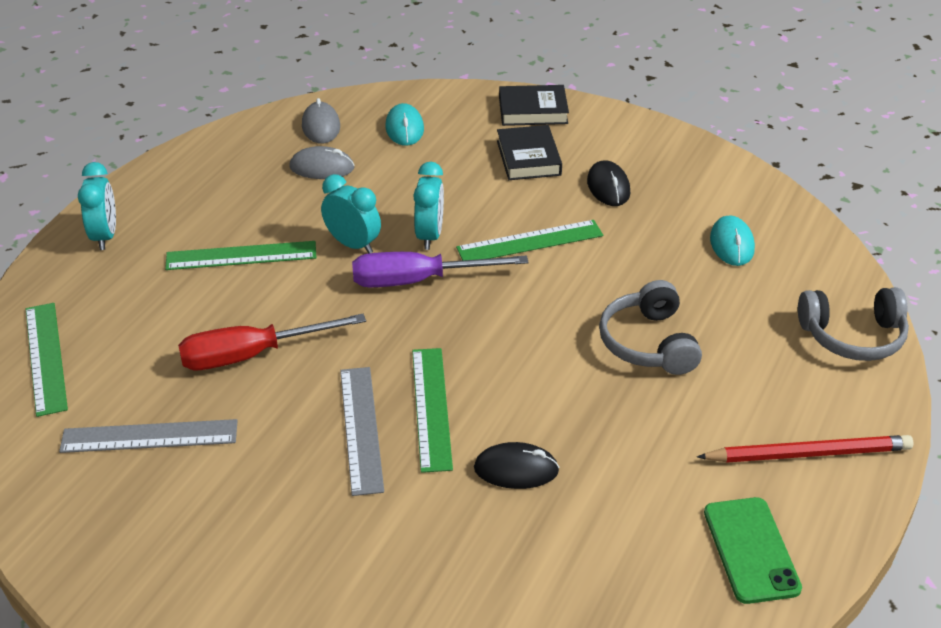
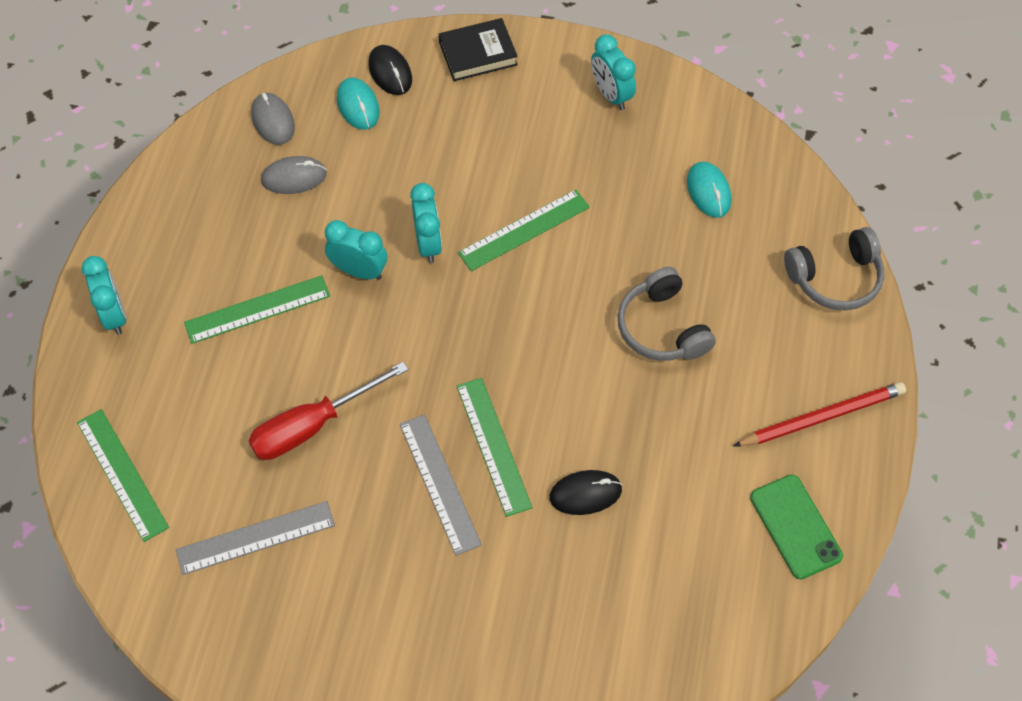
camera: 15 degrees left, 20 degrees up
purple screwdriver [352,252,528,287] -> none
black book [497,125,562,180] -> none
black mouse [587,160,630,206] -> black mouse moved to [368,45,412,95]
none -> turquoise clock [591,34,636,110]

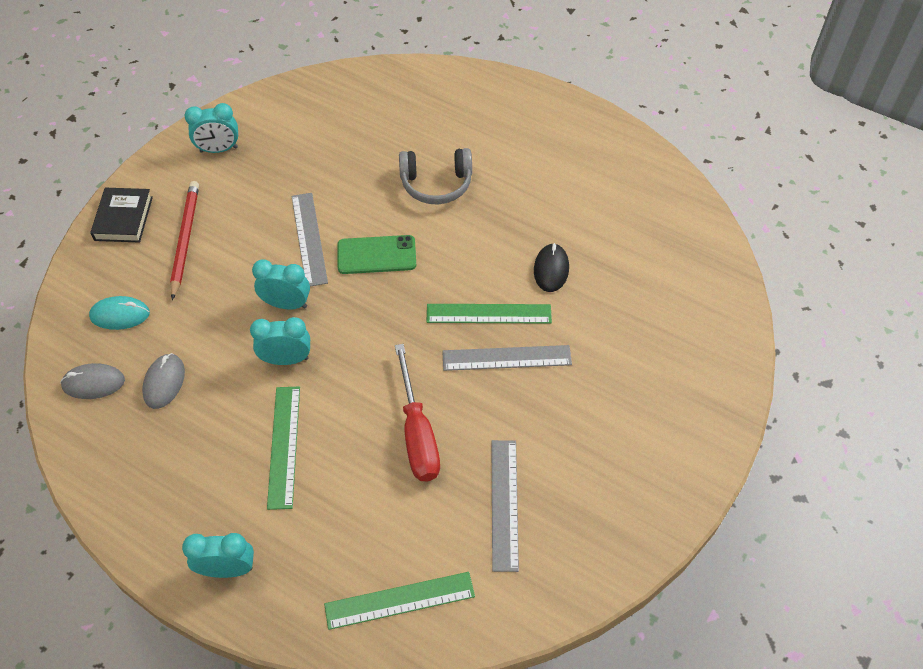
camera: 70 degrees left, 5 degrees down
turquoise clock [325,220,387,280] -> turquoise clock turned 45 degrees clockwise [250,317,310,365]
black mouse [368,45,412,95] -> none
green ruler [458,190,590,271] -> grey ruler [291,193,328,287]
turquoise mouse [687,162,731,218] -> none
red pencil [733,382,906,446] -> red pencil moved to [170,181,199,300]
green phone [750,474,843,579] -> green phone moved to [337,235,416,274]
grey headphones [784,227,885,311] -> none

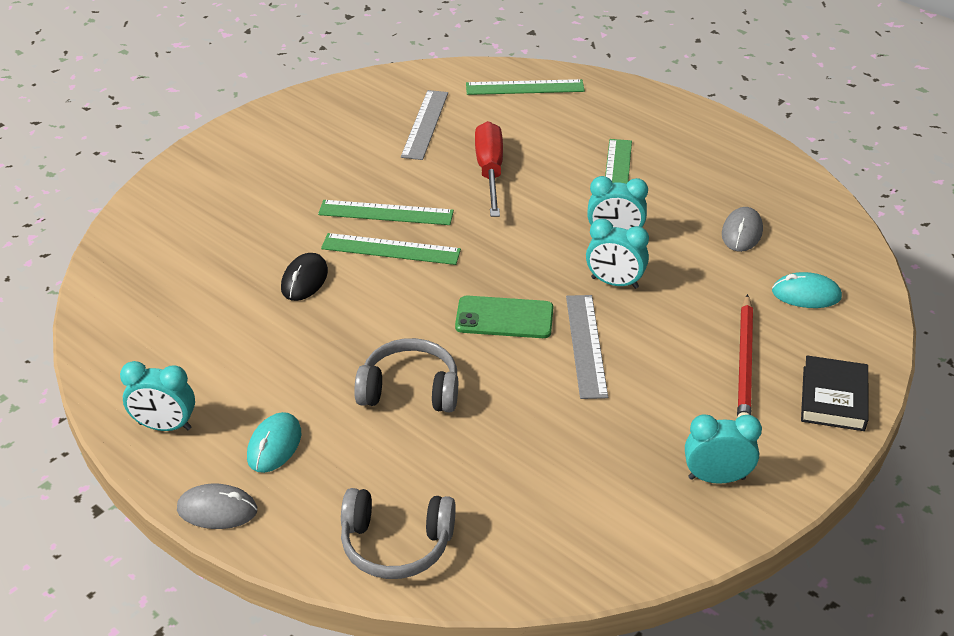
camera: 170 degrees left, 15 degrees down
grey mouse [60,363,125,399] -> grey mouse moved to [177,484,257,529]
turquoise clock [182,533,254,578] -> turquoise clock moved to [120,361,195,431]
grey ruler [442,345,572,371] -> green ruler [318,200,454,225]
none -> turquoise mouse [247,412,301,473]
none -> grey headphones [341,488,456,579]

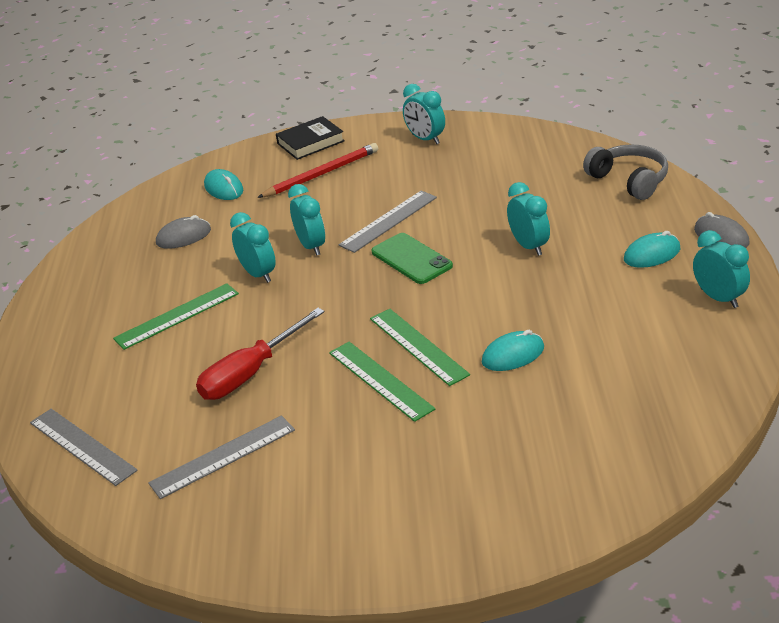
camera: 130 degrees left, 5 degrees down
black mouse [281,253,328,301] -> turquoise mouse [482,330,544,371]
grey headphones [354,338,458,412] -> turquoise clock [507,182,550,256]
green ruler [466,79,585,95] -> grey ruler [30,409,138,486]

